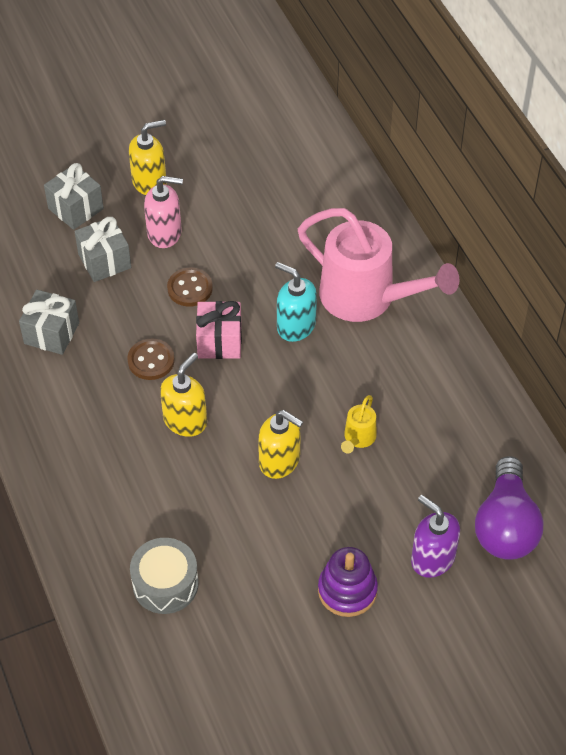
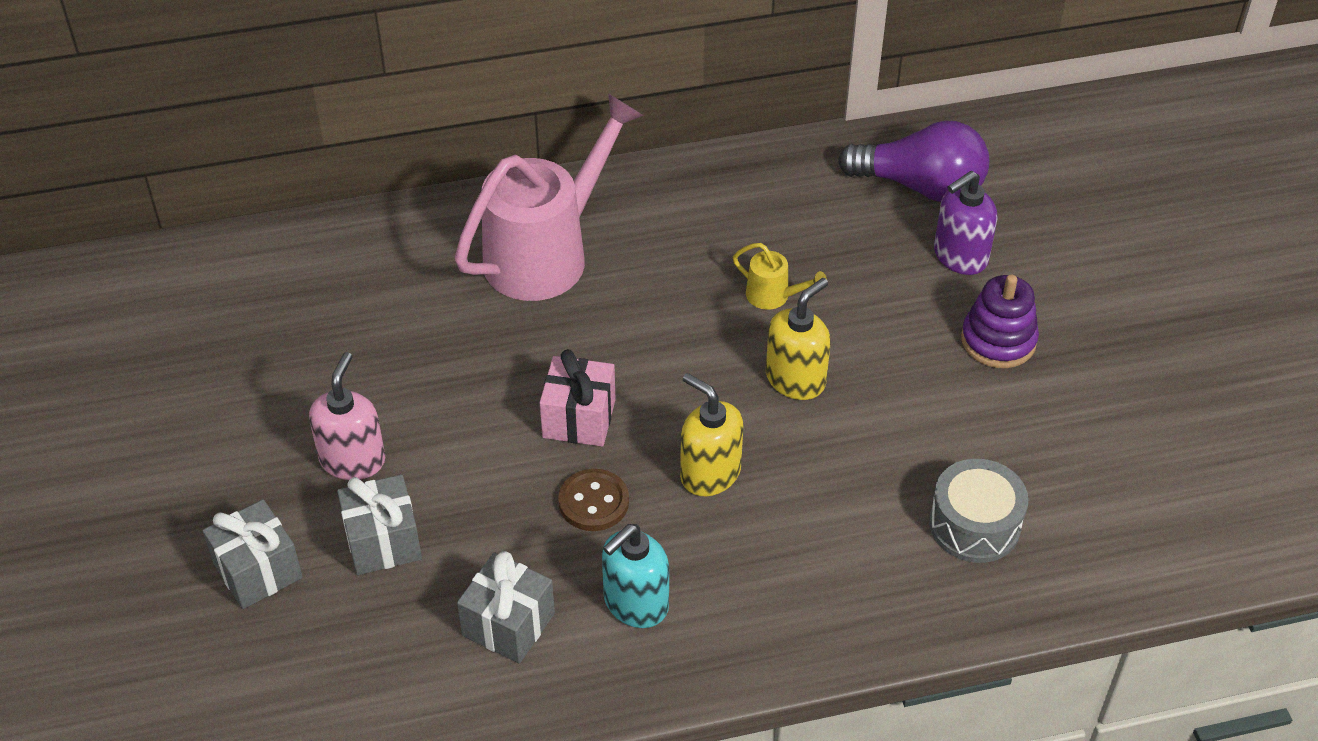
camera: 80 degrees left, 5 degrees down
yellow soap dispenser [129,120,166,195] -> none
brown button [167,268,213,307] -> none
turquoise soap dispenser [275,262,317,342] -> turquoise soap dispenser moved to [602,524,669,628]

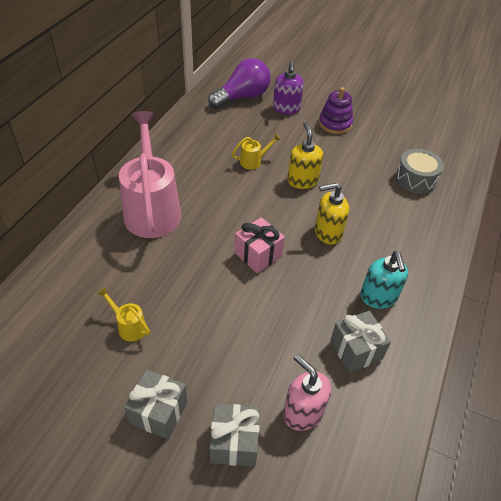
camera: 55 degrees left, 0 degrees up
pink soap dispenser [309,352,385,480] -> pink soap dispenser moved to [283,354,331,431]
grey gift [337,475,422,575] -> grey gift moved to [124,369,187,439]
brown button [558,469,629,531] -> none
none -> yellow watering can [97,287,150,342]

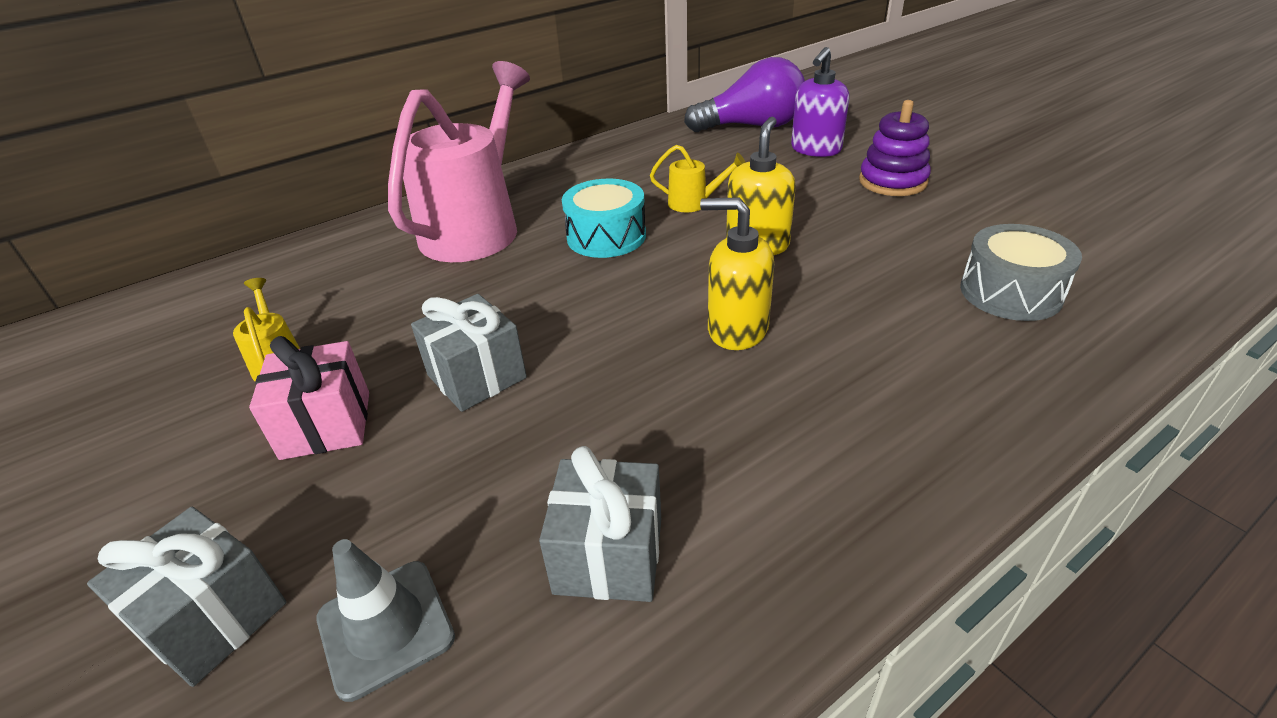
camera: 35 degrees right, 10 degrees down
grey gift [124,369,187,439] -> grey gift moved to [411,294,527,412]
pink gift [235,217,285,273] -> pink gift moved to [249,336,369,460]
pink soap dispenser [283,354,331,431] -> grey traffic cone [317,539,455,702]
turquoise soap dispenser [360,251,408,309] -> none
none -> turquoise drum [562,179,646,258]

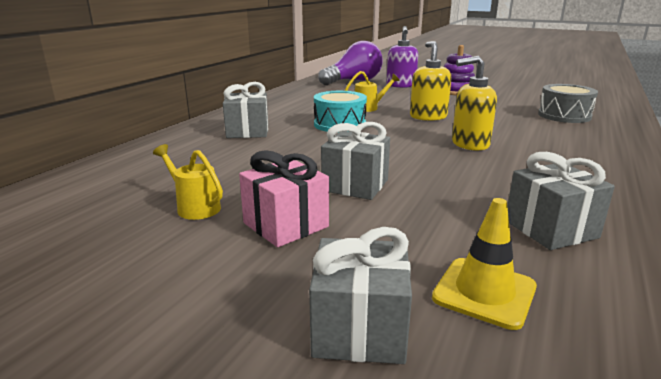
camera: 30 degrees left, 15 degrees down
grey traffic cone [317,539,455,702] -> yellow traffic cone [432,198,537,330]
pink watering can [388,61,530,262] -> grey gift [223,82,268,138]

